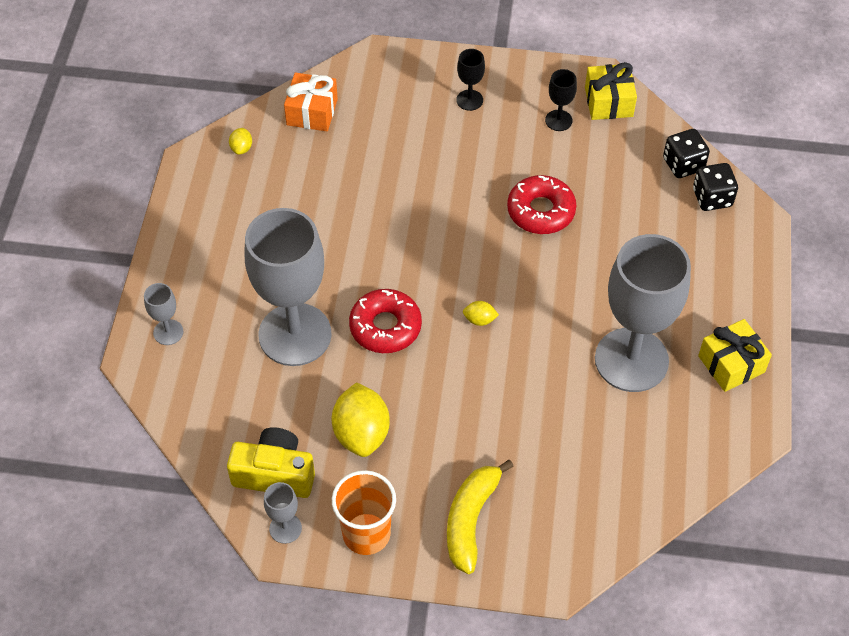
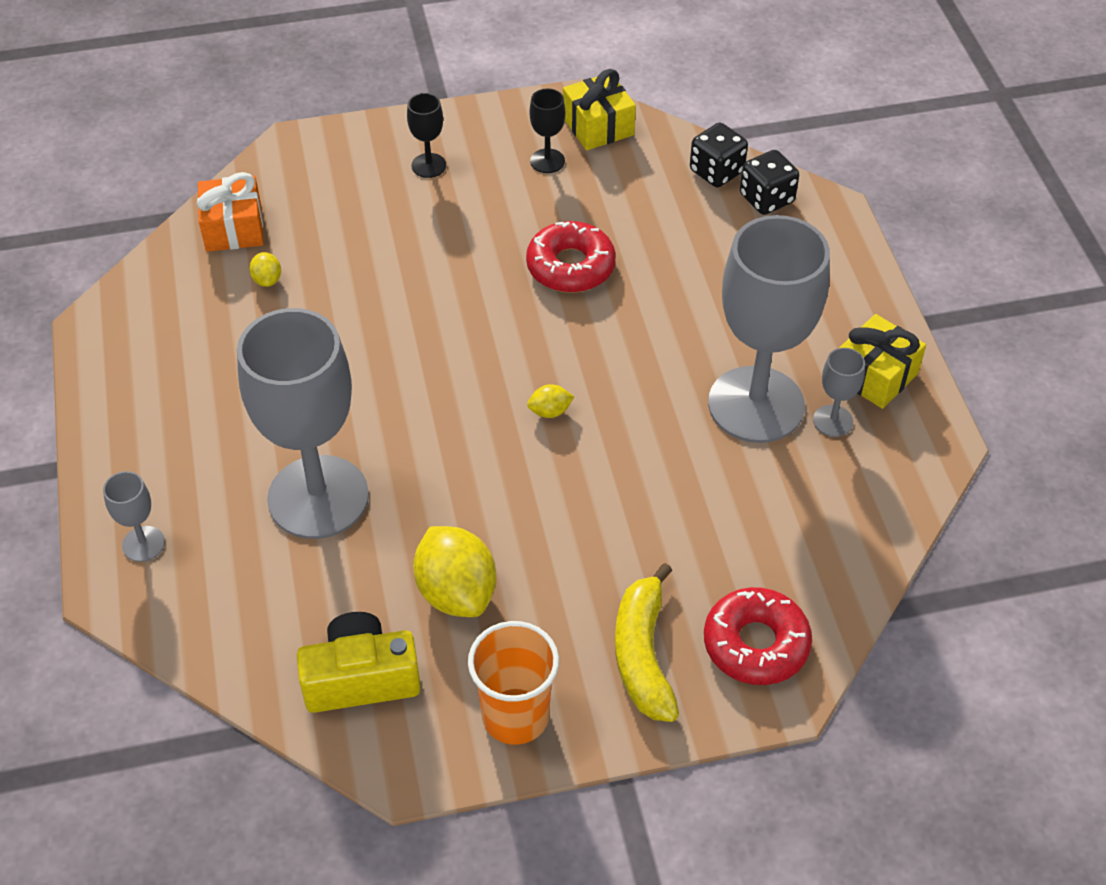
camera: 20 degrees left, 5 degrees down
yellow lemon [229,128,252,155] -> yellow lemon moved to [249,252,281,287]
grey goblet [264,482,302,544] -> grey goblet moved to [813,348,865,437]
red donut [349,289,422,353] -> red donut moved to [704,587,812,685]

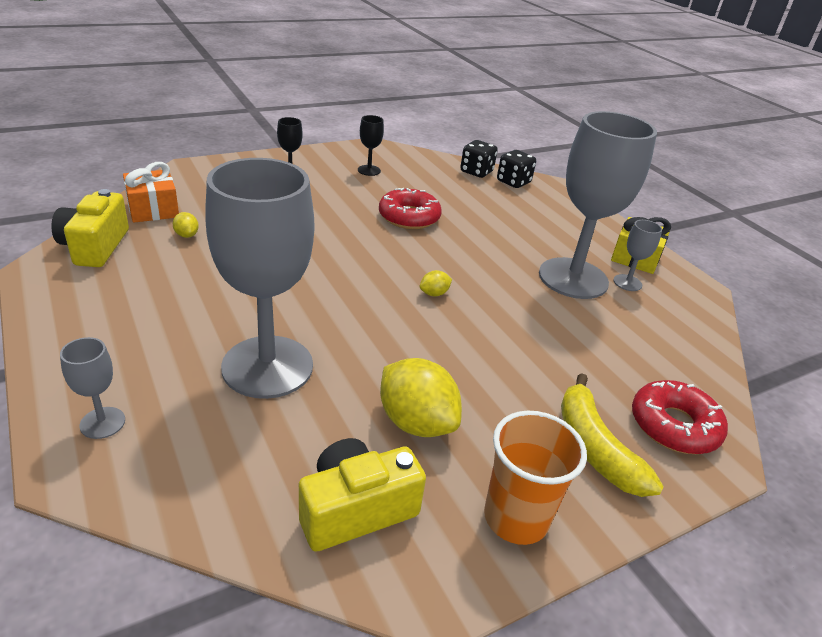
camera: 20 degrees left, 15 degrees down
yellow gift [563,69,636,150] -> none
none -> yellow camera [51,189,129,267]

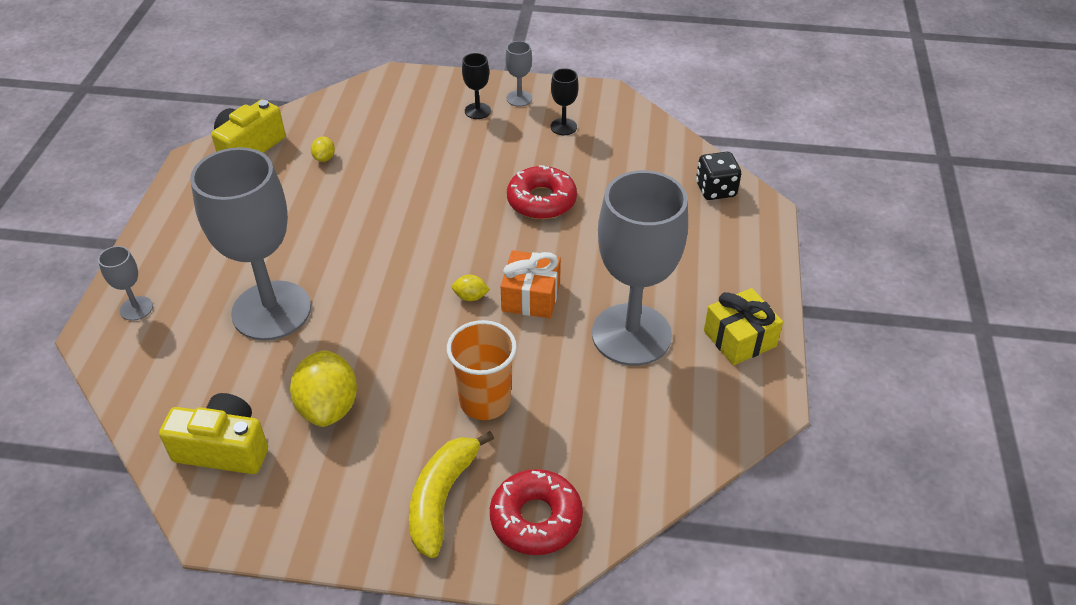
camera: 40 degrees right, 10 degrees up
orange gift [123,162,179,223] -> orange gift moved to [501,250,561,318]
black dice [460,140,498,178] -> none
orange cup [484,411,587,545] -> orange cup moved to [447,320,517,420]
grey goblet [613,220,662,291] -> grey goblet moved to [505,41,532,107]

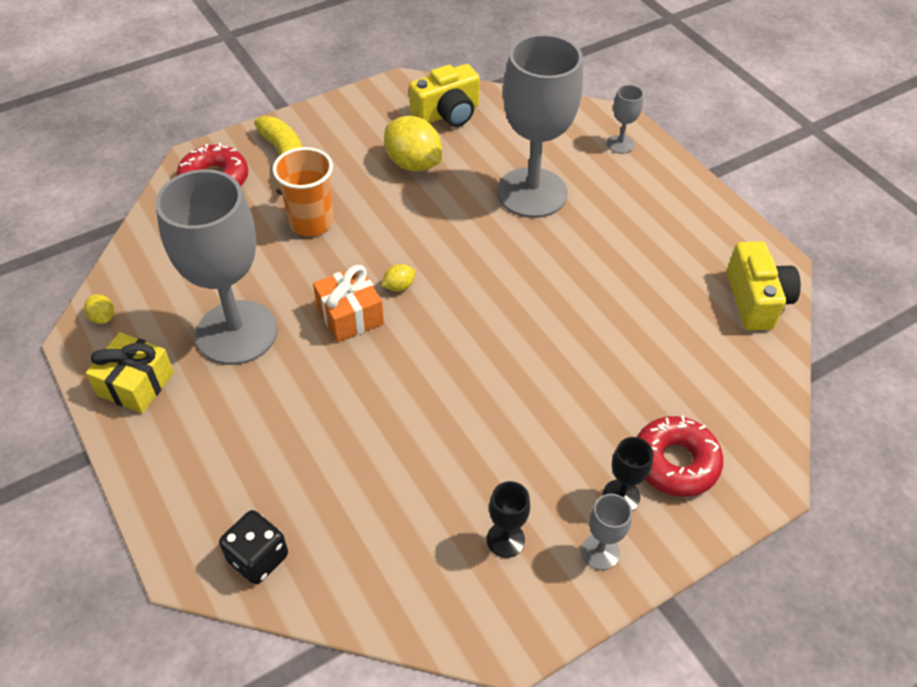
camera: 140 degrees right, 5 degrees up
yellow lemon [311,137,335,162] -> yellow lemon moved to [84,294,114,324]
red donut [507,165,577,219] -> red donut moved to [637,416,723,497]

